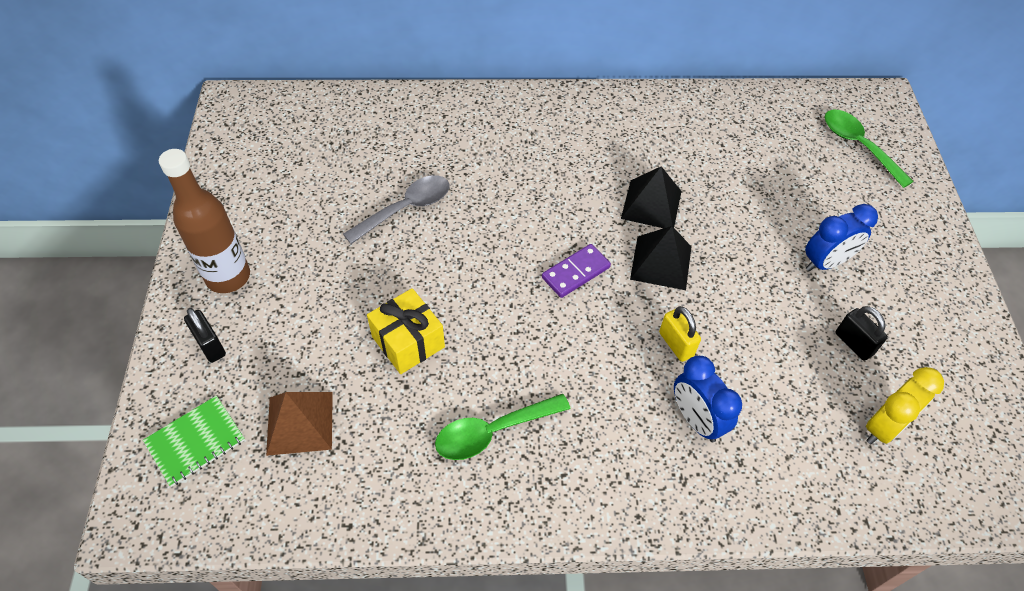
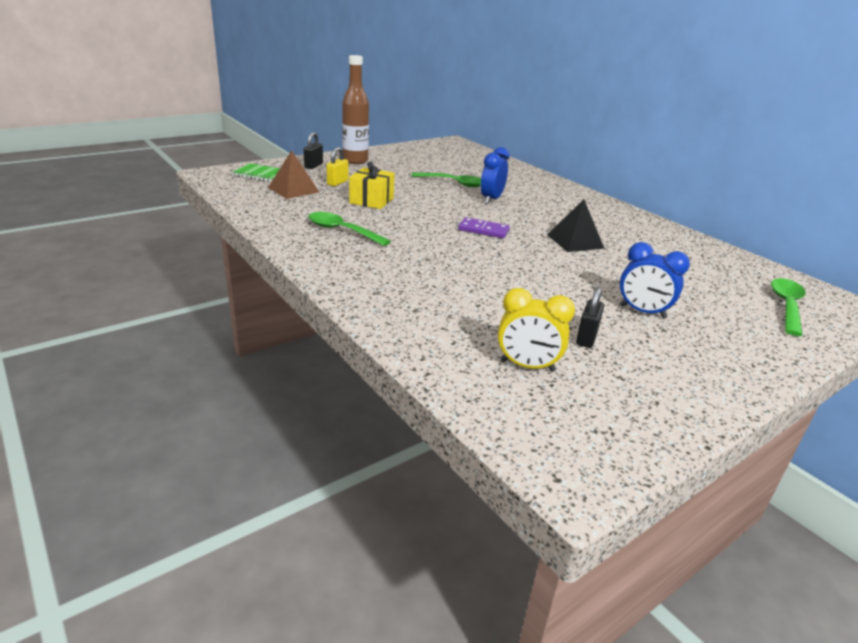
camera: 55 degrees right, 25 degrees down
grey spoon [343,175,449,244] -> green spoon [411,172,481,187]
black pyramid [630,226,691,290] -> none
yellow padlock [659,306,701,362] -> yellow padlock moved to [326,147,348,186]
blue clock [674,356,742,442] -> blue clock moved to [481,147,509,204]

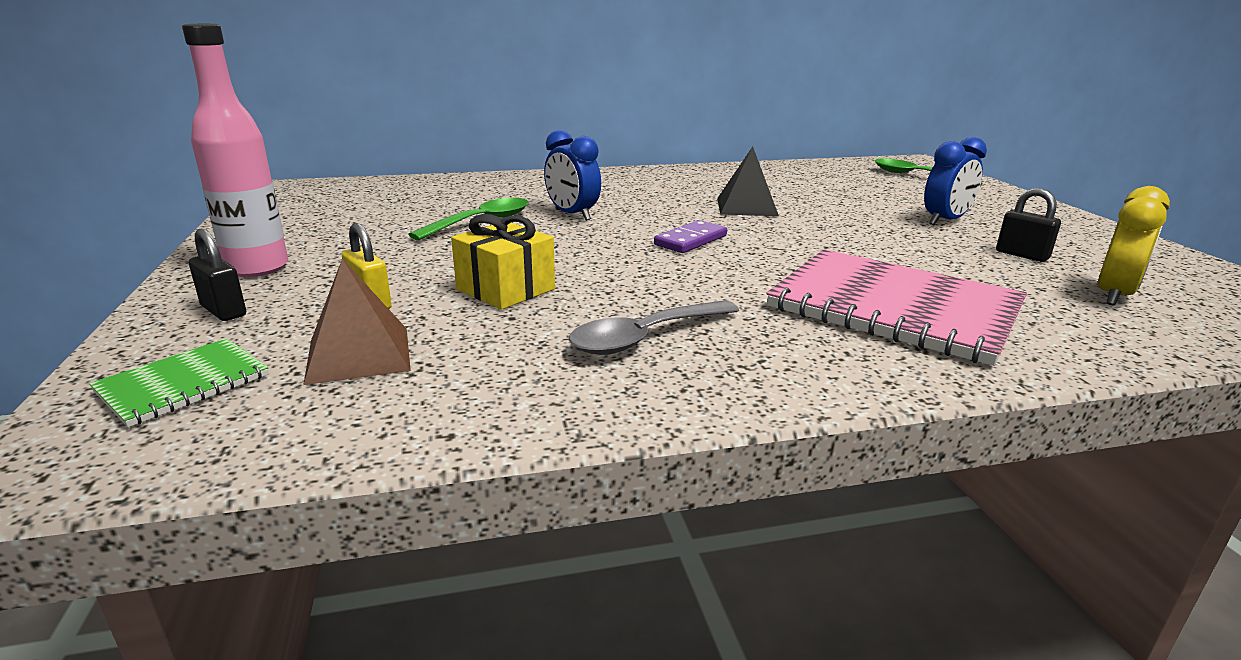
camera: 65 degrees left, 5 degrees down
green spoon [308,212,391,246] -> grey spoon [569,300,739,355]
brown bottle [342,55,369,164] -> pink bottle [182,24,288,277]
none -> pink notebook [766,249,1027,366]

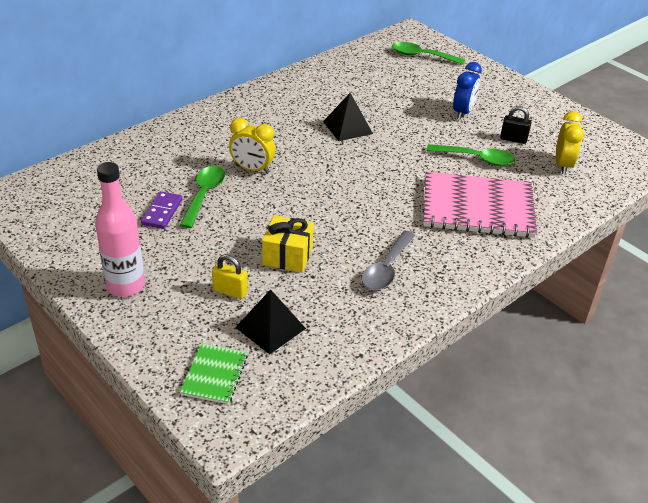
camera: 30 degrees left, 15 degrees up
black padlock [189,229,246,321] -> none
brown pyramid [303,258,411,385] -> black pyramid [235,289,306,355]
blue clock [544,130,601,221] -> yellow clock [229,118,275,174]
purple domino [654,220,727,253] -> purple domino moved to [141,191,182,229]
none -> green spoon [426,144,515,166]

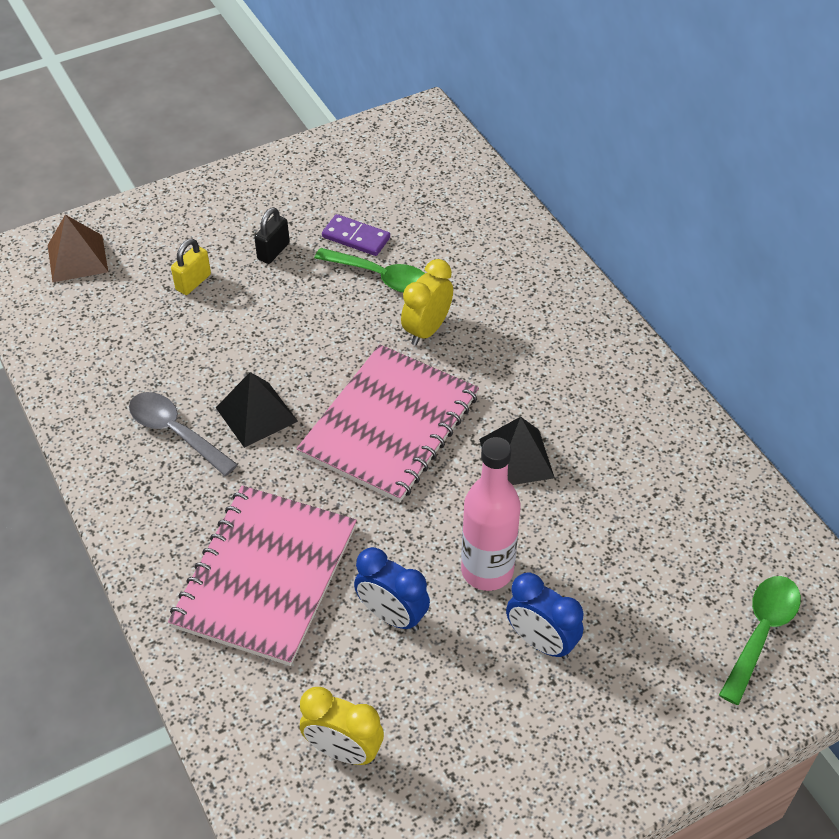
camera: 105 degrees right, 10 degrees up
pink bottle [95,162,145,297] -> pink bottle moved to [461,437,520,591]
green notebook [180,343,248,404] -> brown pyramid [48,215,108,282]
black pyramid [235,289,306,355] -> black pyramid moved to [216,372,298,448]
yellow gift [262,215,314,273] -> none
green spoon [426,144,515,166] -> blue clock [354,547,430,631]
black padlock [500,106,532,144] -> black padlock moved to [254,207,290,264]
none -> pink notebook [296,345,479,503]

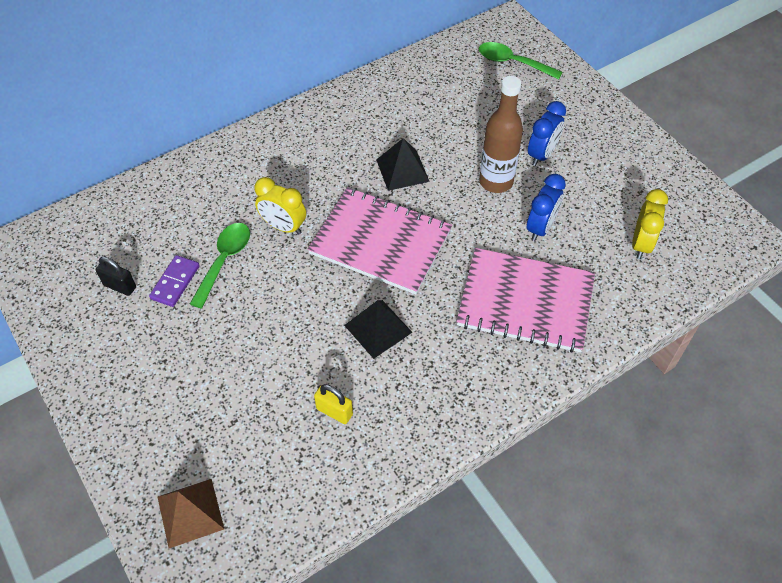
camera: 95 degrees left, 5 degrees up
grey spoon [129,392,238,476] -> none
yellow padlock [171,238,211,295] -> yellow padlock moved to [314,384,353,424]
black padlock [254,207,290,264] -> black padlock moved to [96,257,136,296]
pink bottle [461,437,520,591] -> brown bottle [479,76,523,193]

